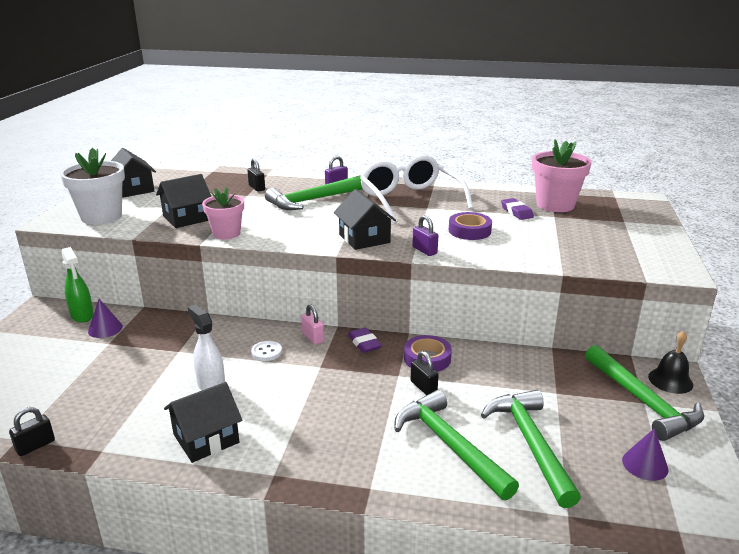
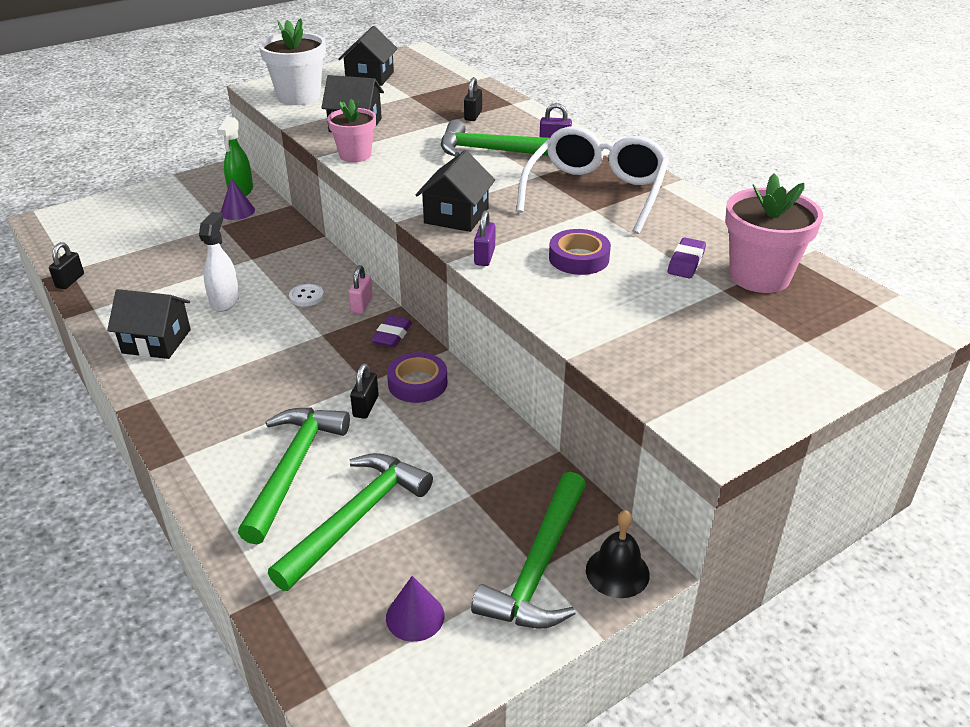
camera: 45 degrees right, 10 degrees up
black padlock [9,407,55,456] -> black padlock turned 75 degrees counterclockwise [49,242,84,289]

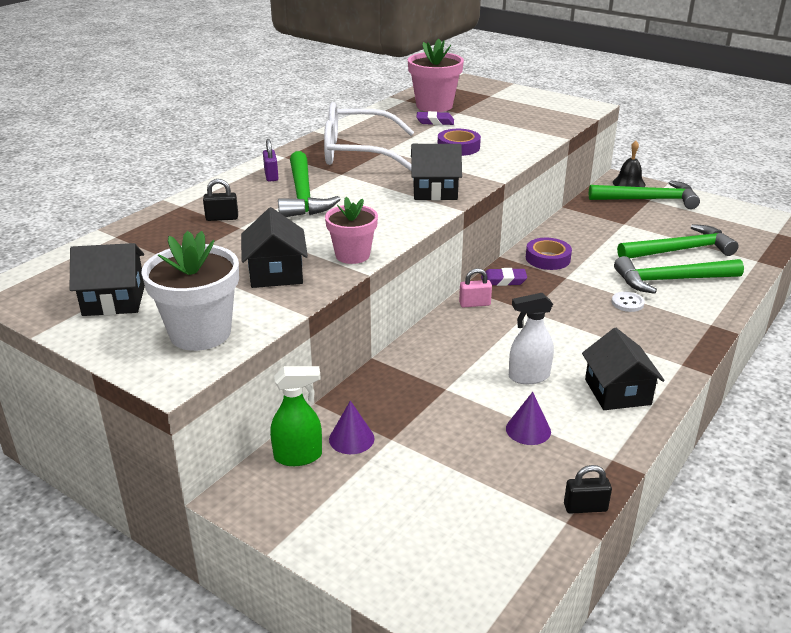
camera: 110 degrees left, 5 degrees down
green hammer [268,453,433,591] -> green hammer turned 150 degrees clockwise [617,224,739,258]
white button [289,284,324,307] -> white button moved to [612,292,645,312]
black padlock [350,363,379,419] -> none
purple cone [386,576,444,642] -> purple cone moved to [506,392,551,445]
purple padlock [474,210,495,266] -> none

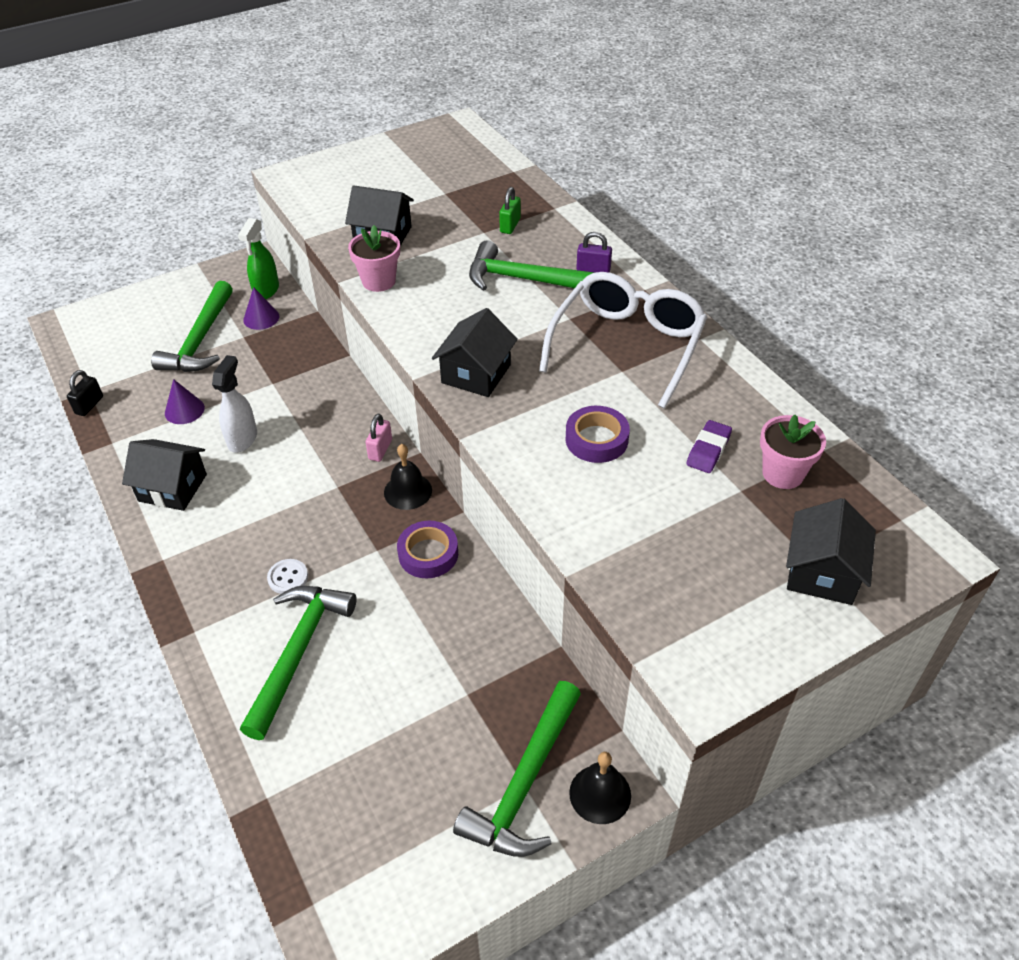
camera: 115 degrees right, 15 degrees up
black house [69,243,145,316] -> black house moved to [786,498,876,605]
white flower pot [142,231,239,351] -> none
black padlock [203,179,238,221] -> green padlock [499,187,521,234]
pink flower pot [408,39,464,112] -> pink flower pot [760,414,826,489], size x0.66
purple eraser [481,268,527,286] -> black bell [384,444,432,510]
green hammer [617,224,739,258] -> green hammer moved to [151,281,233,372]

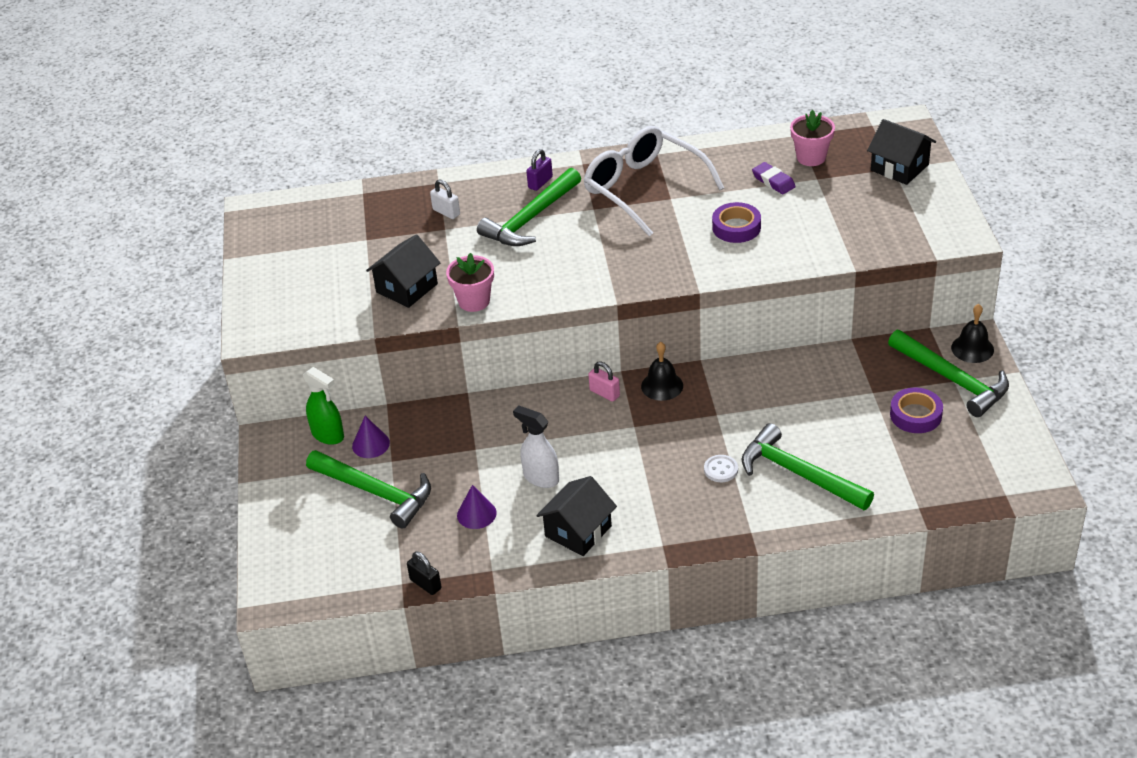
camera: 65 degrees left, 5 degrees down
purple tape [397,521,458,578] -> purple tape moved to [890,388,943,433]
black house [432,308,518,397] -> none
green padlock [499,187,521,234] -> white padlock [430,179,460,219]

